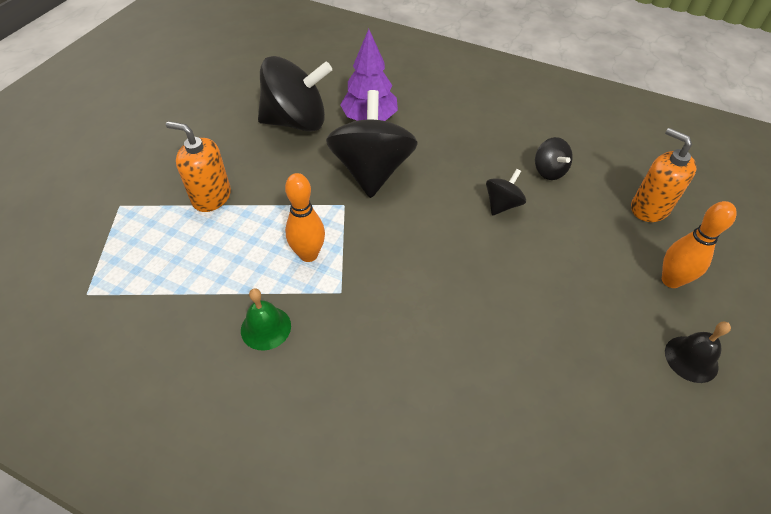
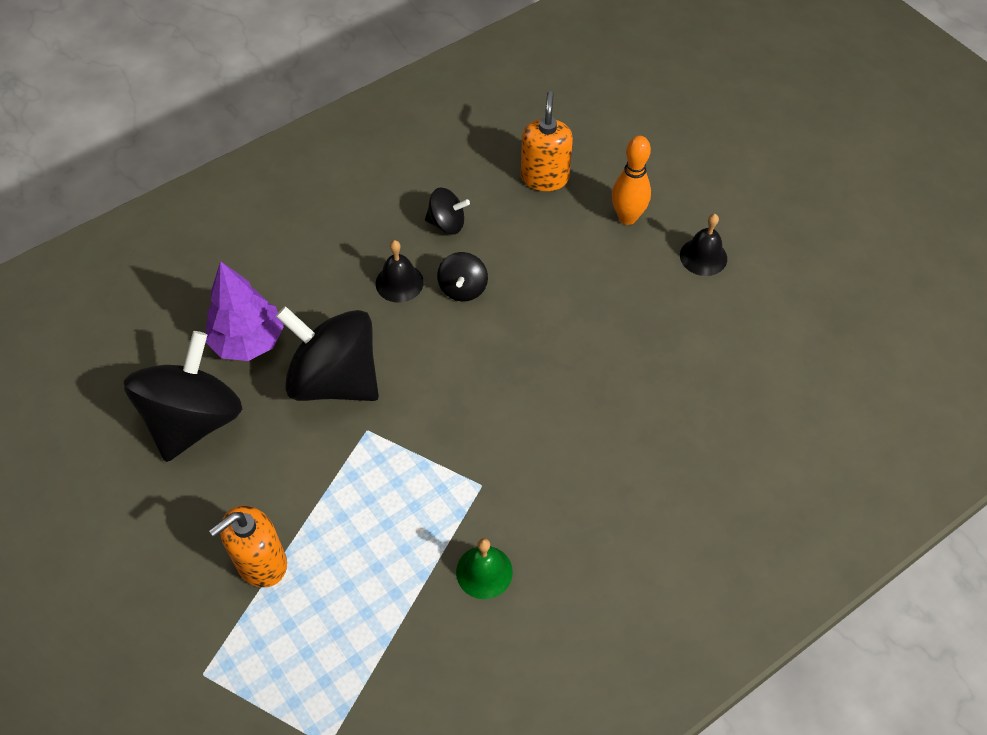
camera: 60 degrees left, 5 degrees up
orange bowling pin [285,173,325,262] -> none
black spinning top [486,169,526,215] -> black spinning top turned 150 degrees counterclockwise [437,252,488,301]
orange soap dispenser [631,128,696,222] -> orange soap dispenser turned 105 degrees clockwise [521,91,573,191]
none -> black bell [376,240,424,302]

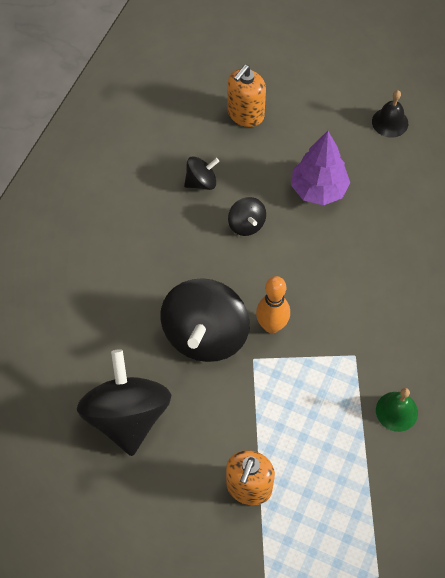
camera: 30 degrees left, 5 degrees up
purple tree [206,261,284,361] -> purple tree moved to [291,131,350,205]
black spinning top [276,306,379,401] -> black spinning top turned 75 degrees counterclockwise [160,278,250,362]
black bell [376,240,424,302] -> none
orange soap dispenser [521,91,573,191] -> orange soap dispenser turned 120 degrees counterclockwise [228,65,266,127]
orange bowling pin [612,136,651,225] -> orange bowling pin moved to [256,276,290,333]

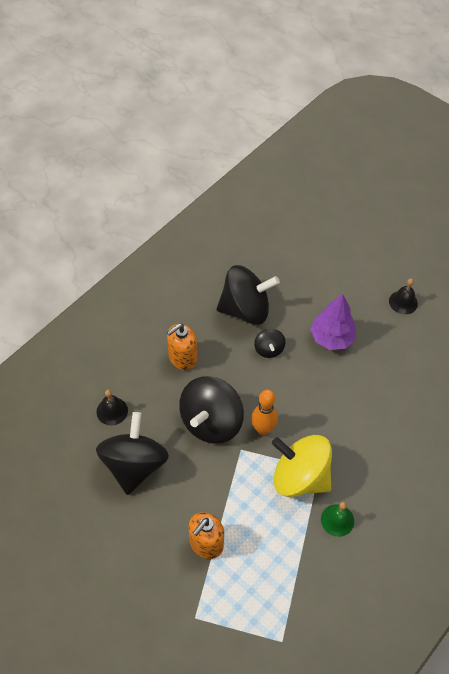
camera: 15 degrees right, 5 degrees down
black spinning top [184,156,219,190] -> black spinning top [217,265,280,325], size x2.09
orange soap dispenser [228,65,266,127] -> orange soap dispenser moved to [167,323,197,370]
none -> black bell [97,389,128,425]
none -> yellow spinning top [272,435,332,497]

